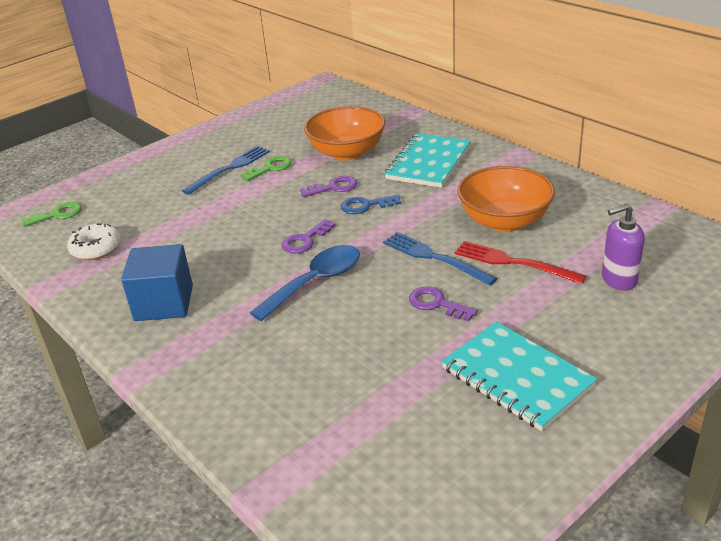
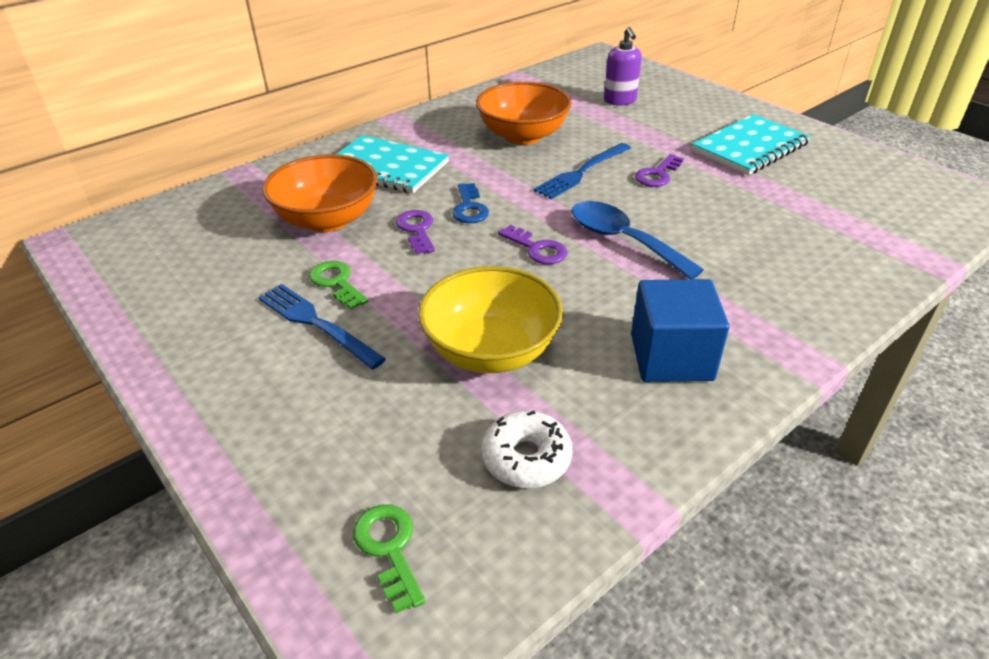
camera: 90 degrees left, 5 degrees up
red fork [455,241,586,284] -> none
none -> yellow bowl [418,266,563,373]

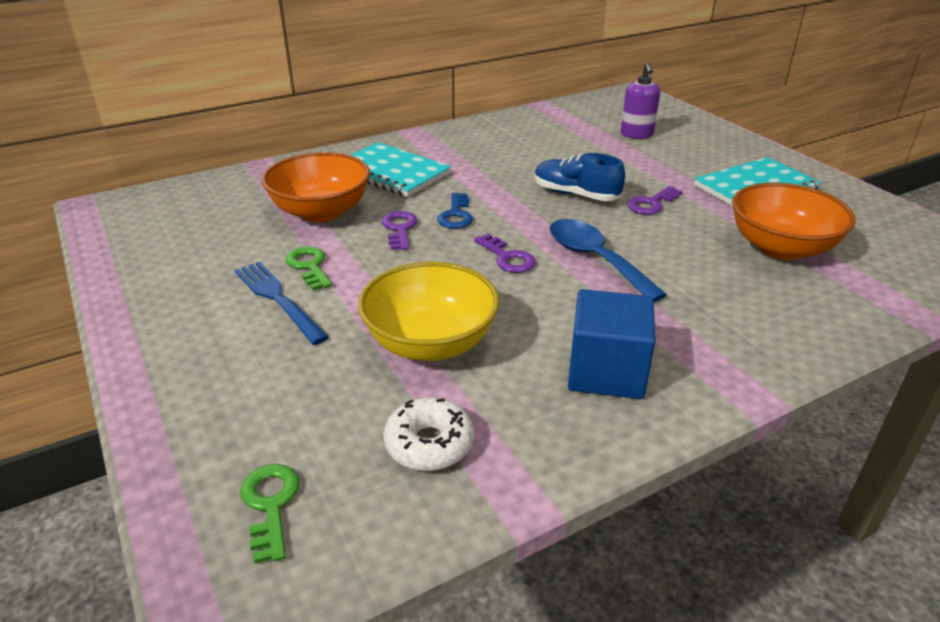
camera: 10 degrees right, 5 degrees down
orange bowl [476,82,572,145] -> orange bowl moved to [732,183,856,260]
blue fork [534,143,631,199] -> blue shoe [535,153,625,201]

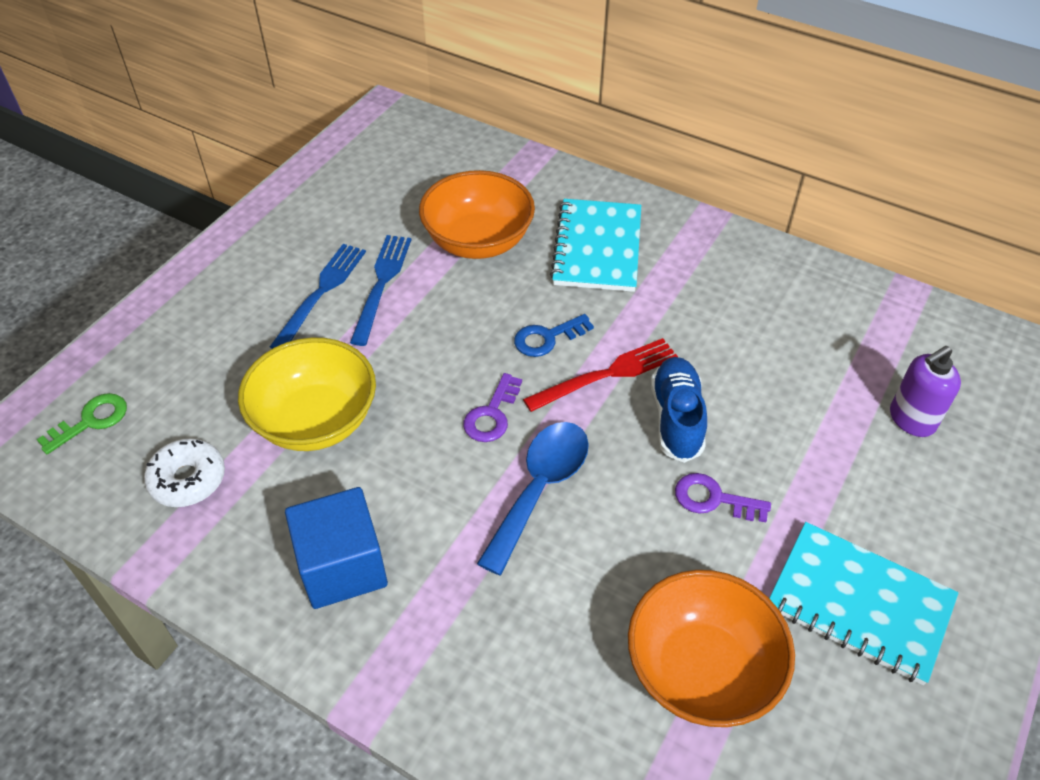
camera: 60 degrees right, 15 degrees up
green key [286,247,332,290] -> blue fork [350,235,411,346]
purple key [382,211,418,250] -> none
none -> red fork [523,338,678,412]

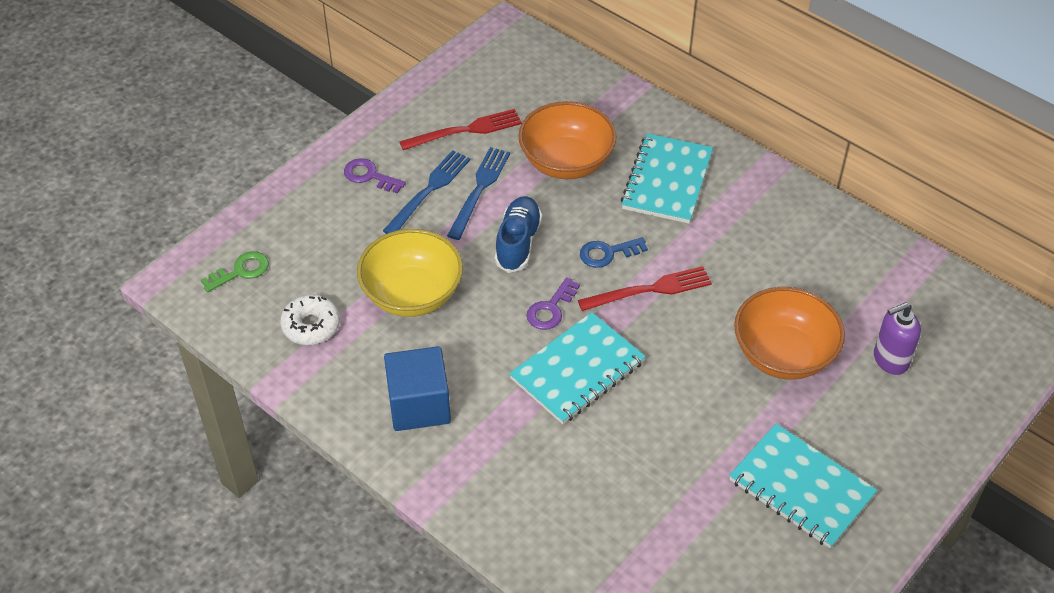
camera: 10 degrees right, 0 degrees up
blue spoon [477,422,589,575] -> turquoise notebook [509,312,646,424]
orange bowl [628,570,795,727] -> orange bowl moved to [734,287,845,380]
blue shoe [651,357,707,463] -> blue shoe moved to [495,196,542,273]
purple key [675,473,771,522] -> purple key moved to [344,158,406,194]
none -> red fork [399,109,522,150]

